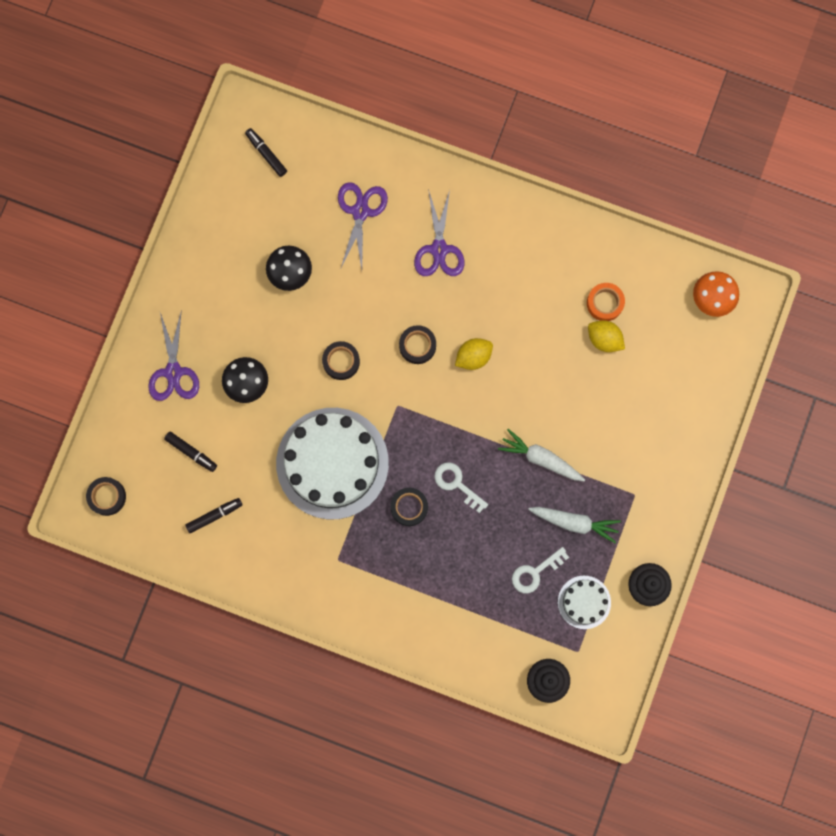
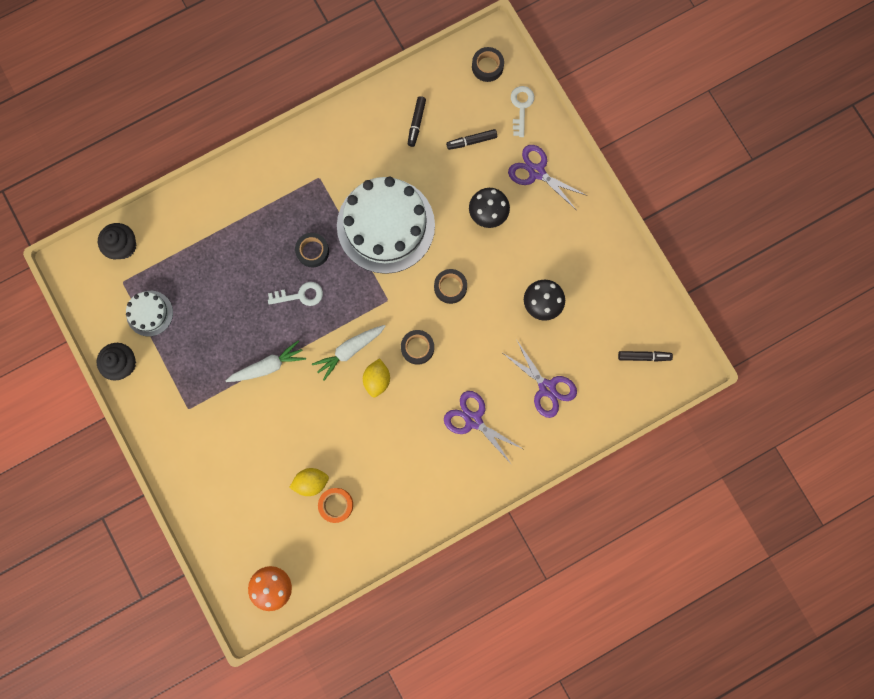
camera: 130 degrees right, 0 degrees up
white key [512,547,569,594] -> white key moved to [511,86,534,137]
white carrot [528,507,621,543] -> white carrot moved to [312,325,385,381]

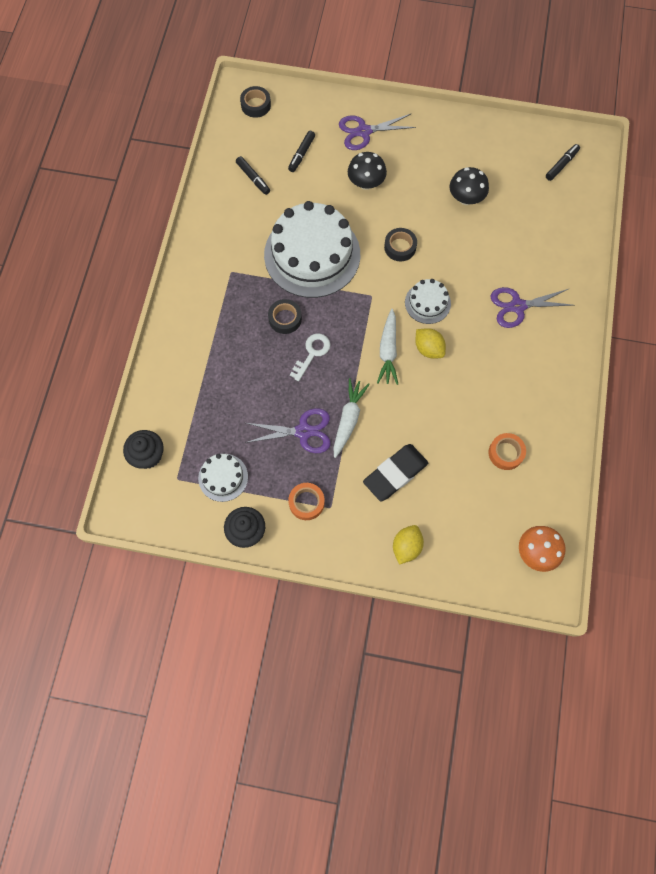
camera: 50 degrees left, 10 degrees down
yellow lemon [289,468,329,496] -> yellow lemon moved to [393,525,424,565]
black tape [401,330,434,365] -> white cake [405,279,451,324]
purple scissors [503,339,577,418] -> purple scissors moved to [245,408,331,453]
white key [511,86,534,137] -> none
none -> orange tape [288,483,325,520]
none -> black eraser [363,444,428,501]

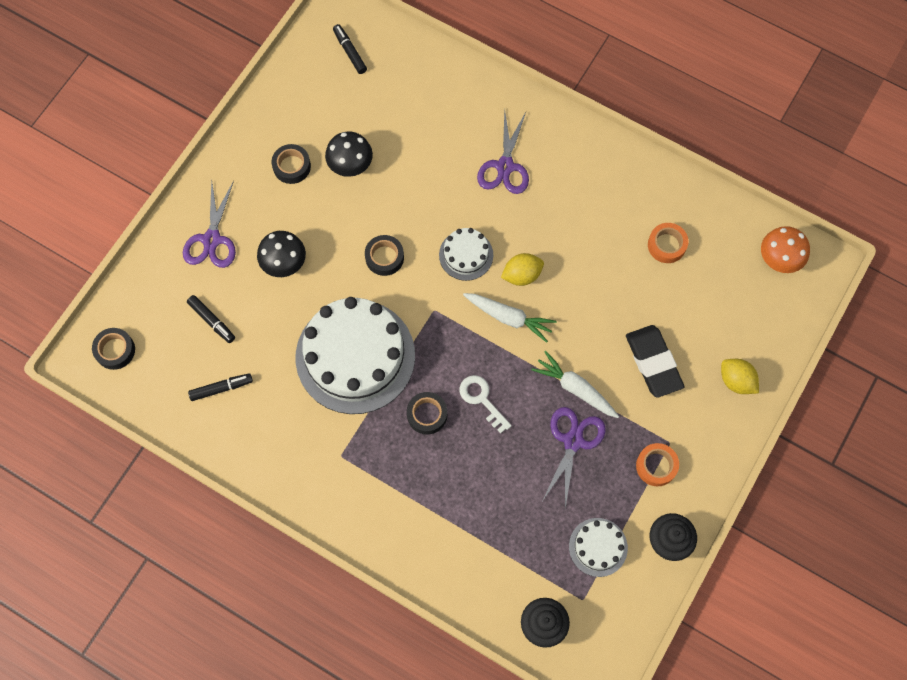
camera: 70 degrees left, 0 degrees up
none -> black tape [272,144,311,184]

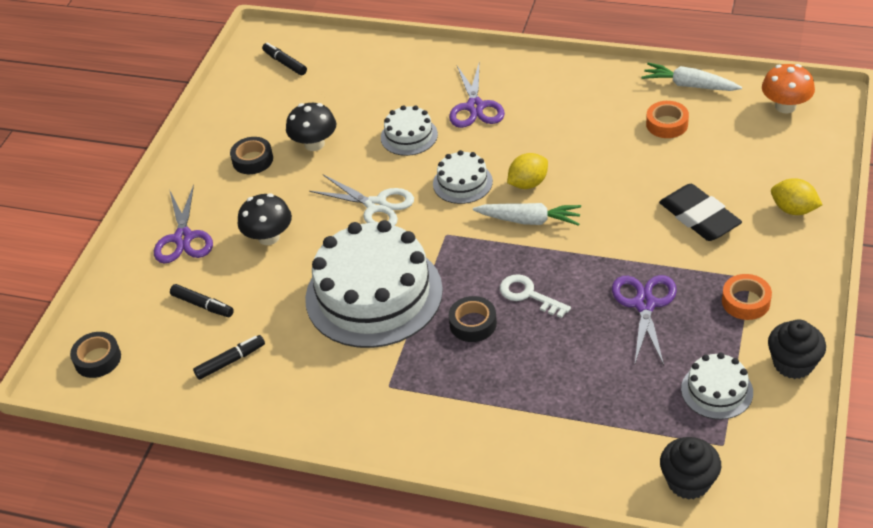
camera: 10 degrees left, 25 degrees down
black tape [365,235,404,276] -> white scissors [309,175,414,226]
white carrot [531,351,619,418] -> white carrot moved to [641,63,742,91]
none -> white cake [381,105,438,156]

